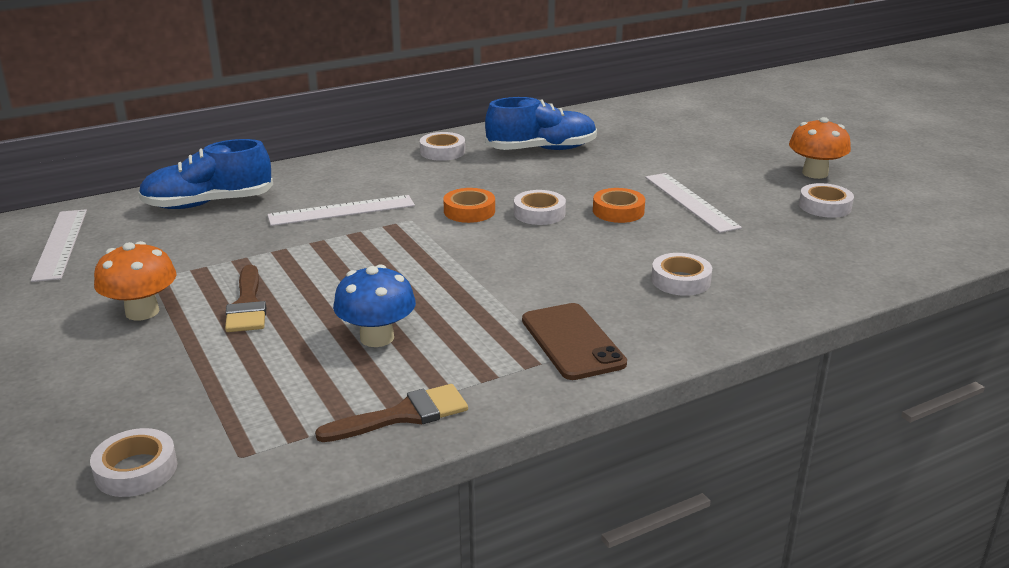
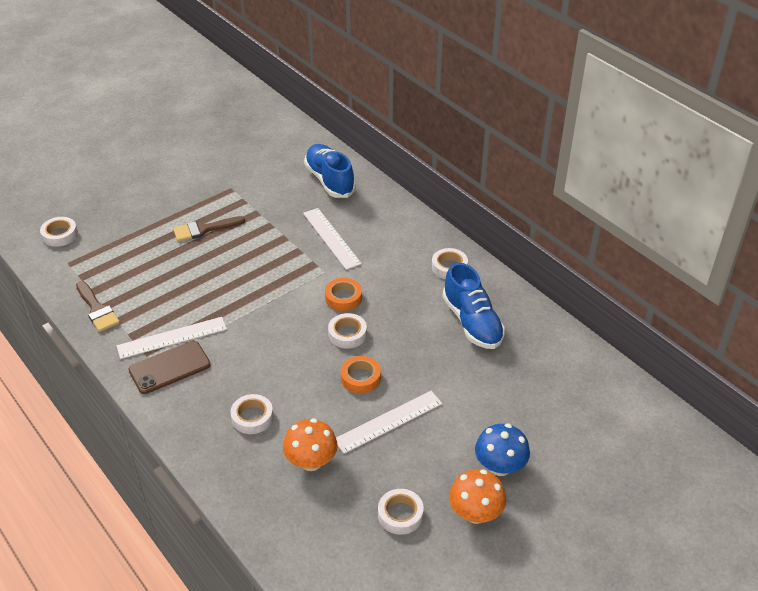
camera: 80 degrees right, 15 degrees up
white ruler [31,209,87,282] -> white ruler moved to [117,317,227,359]
orange mushroom [94,241,176,321] -> orange mushroom moved to [283,418,338,471]
blue mushroom [333,264,416,347] -> blue mushroom moved to [475,424,530,476]

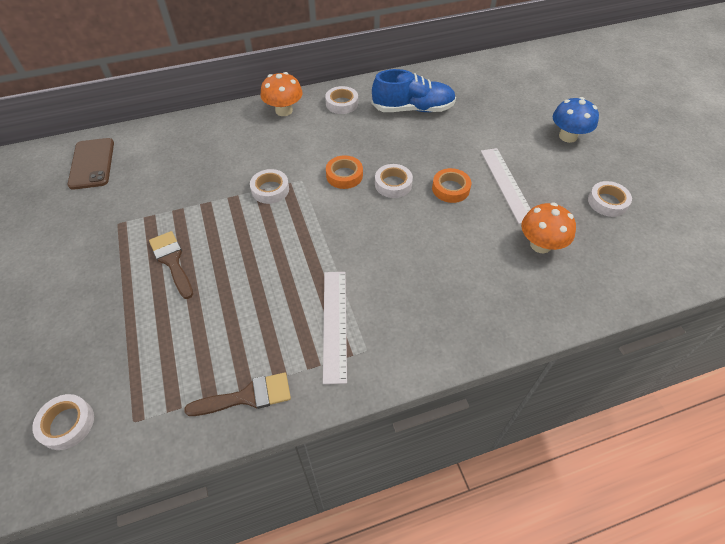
camera: 70 degrees left, 10 degrees up
brown phone [128,341,211,394] -> brown phone moved to [68,138,114,190]
brown brush [173,216,245,242] -> brown brush turned 150 degrees clockwise [149,231,193,299]
white tape [231,394,273,434] -> white tape moved to [250,169,289,204]
white ruler [303,208,362,270] -> none
blue shoe [304,144,356,198] -> none
orange mushroom [449,469,506,524] -> orange mushroom moved to [261,72,303,116]

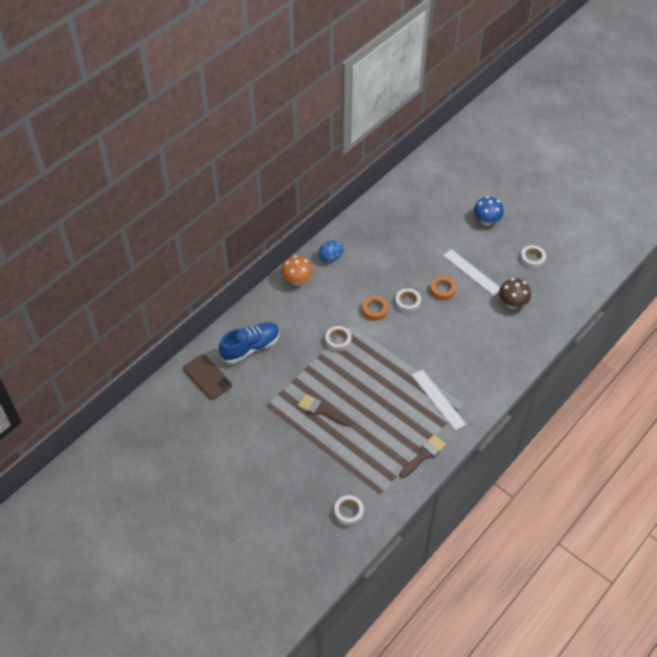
camera: 30 degrees left, 0 degrees up
white tape [325,86,358,114] -> blue egg [319,241,344,262]
blue shoe [372,69,456,112] -> blue shoe moved to [219,323,280,364]
orange mushroom [521,202,576,253] -> brown mushroom [499,278,531,309]

